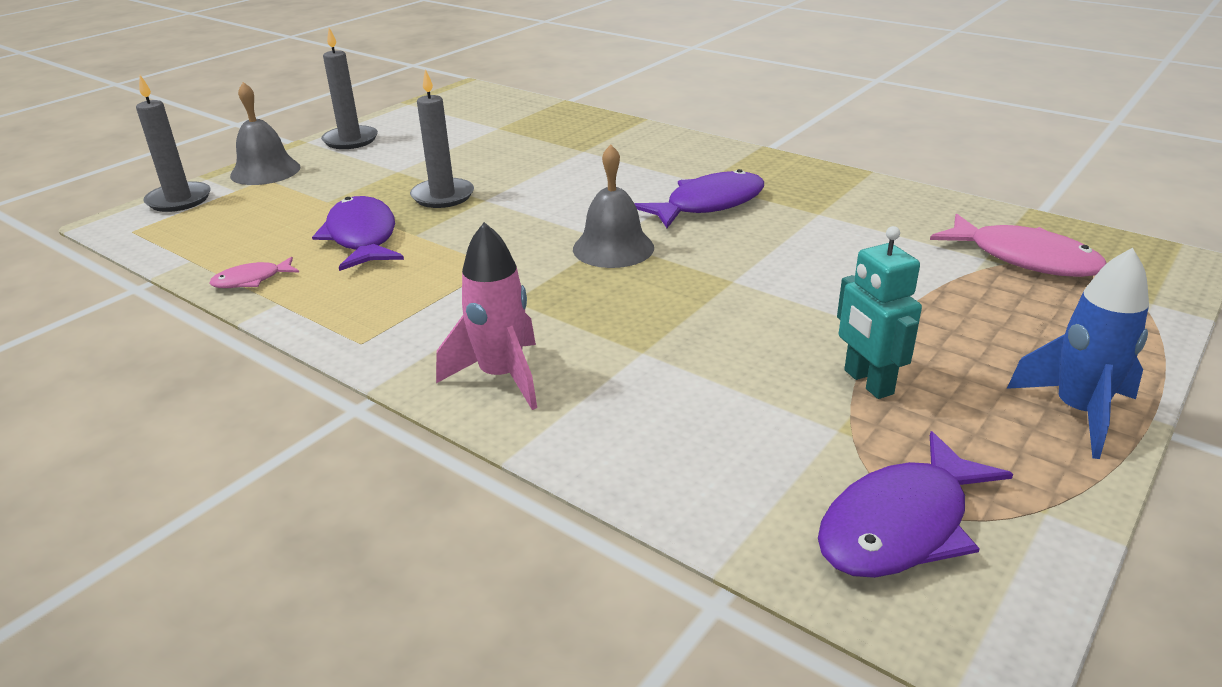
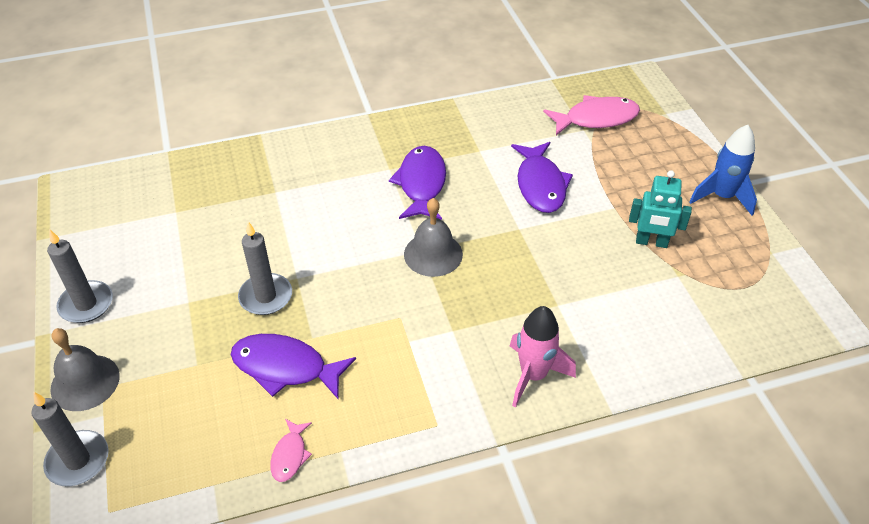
camera: 55 degrees left, 15 degrees up
purple fish [818,431,1013,578] -> purple fish moved to [511,142,573,213]

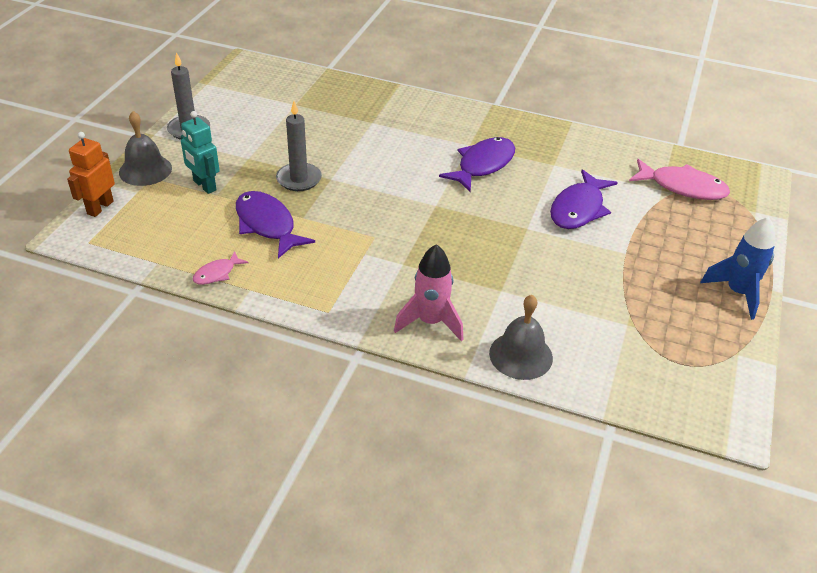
camera: 35 degrees right, 5 degrees down
grey candle [31,392,109,487] -> orange robot [67,132,115,217]
grey bell [404,198,463,277] -> grey bell moved to [489,295,553,380]
turquoise robot [629,170,692,248] -> turquoise robot moved to [181,111,220,194]

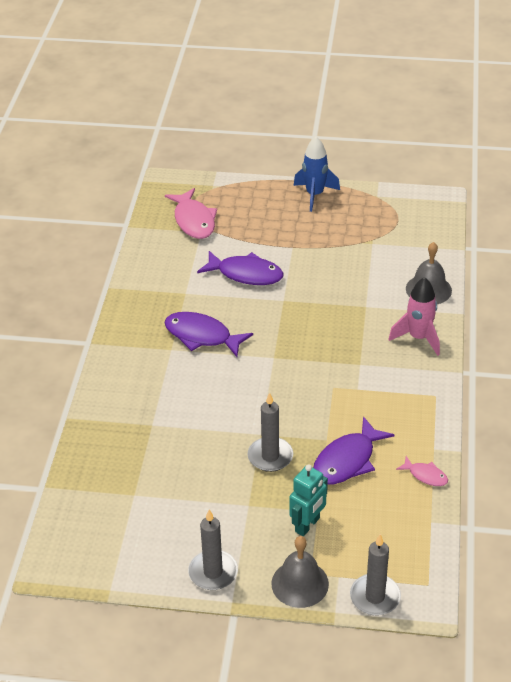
camera: 100 degrees left, 0 degrees up
orange robot [67,132,115,217] -> grey candle [350,534,401,616]
pink fish [629,159,730,200] -> pink fish turned 150 degrees clockwise [165,188,217,239]

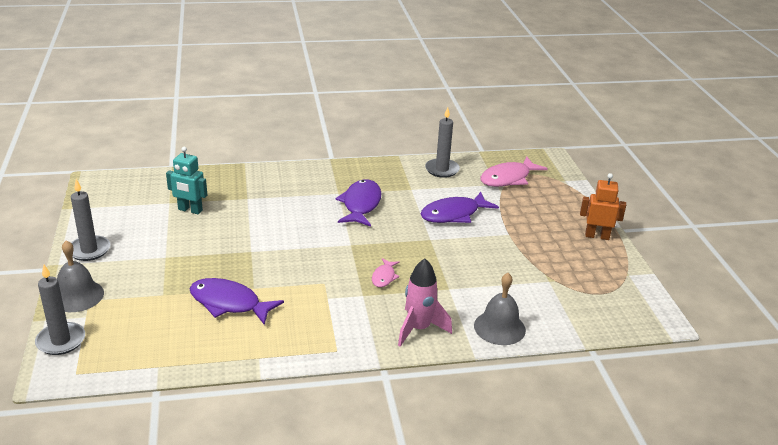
camera: 70 degrees right, 10 degrees down
purple fish [197,251,283,285] -> purple fish turned 60 degrees clockwise [421,192,499,223]
grey candle [248,393,293,472] -> grey candle moved to [425,107,460,178]
turquoise robot [289,464,328,536] -> turquoise robot moved to [166,147,207,215]
blue rocket [293,137,340,212] -> orange robot [580,173,626,240]
pink fish [396,456,448,486] -> pink fish moved to [372,258,400,287]

